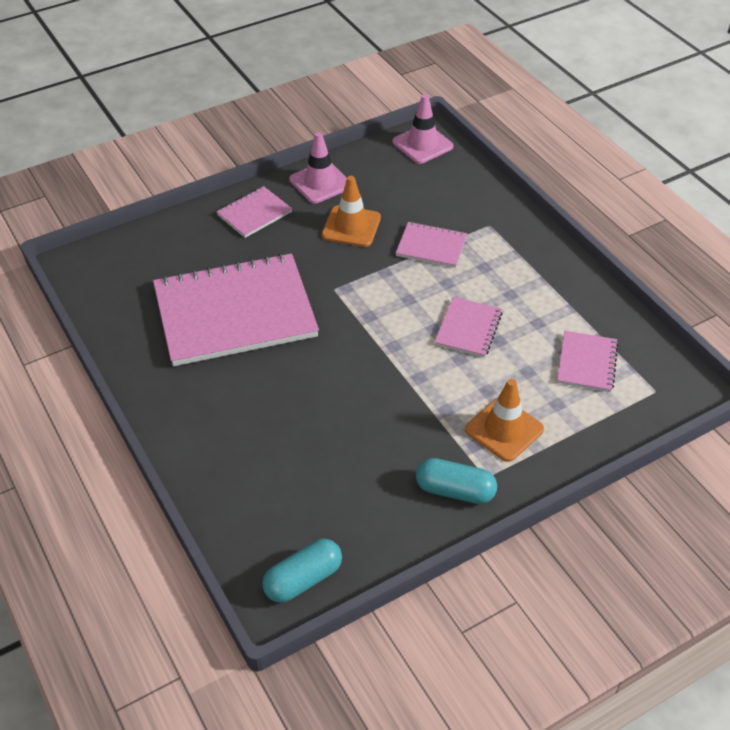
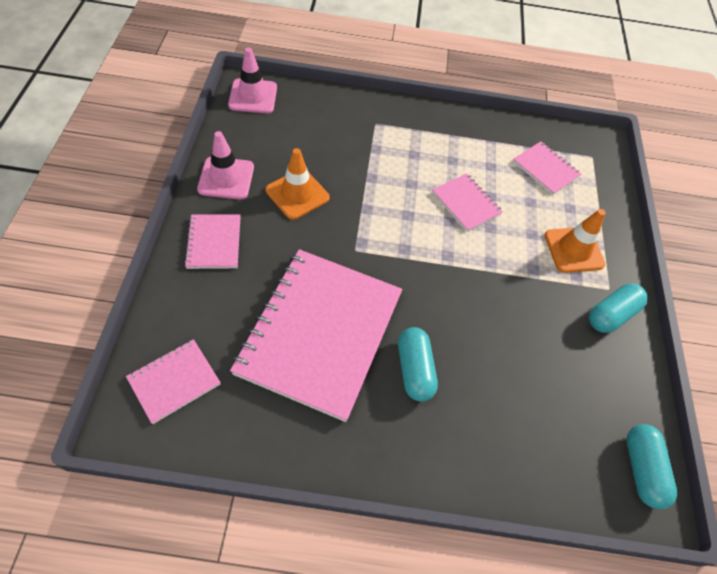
camera: 60 degrees left, 10 degrees up
pink notebook [396,222,467,268] -> pink notebook moved to [126,339,221,424]
none -> turquoise capsule [398,327,438,402]

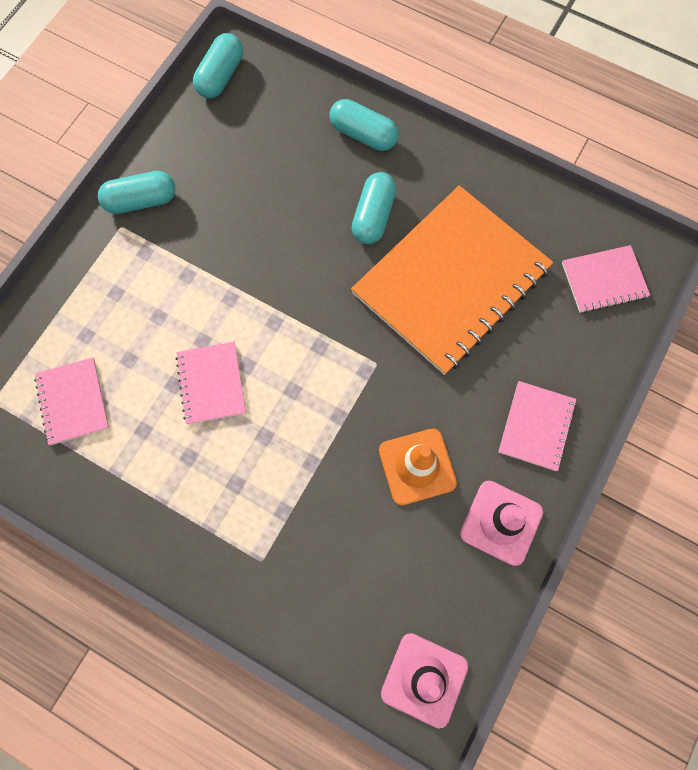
camera: 150 degrees left, 15 degrees up
pink notebook [230,249,402,422] -> orange notebook [351,185,553,375]
orange traffic cone [544,209,606,273] -> none
none -> turquoise capsule [330,99,398,151]

